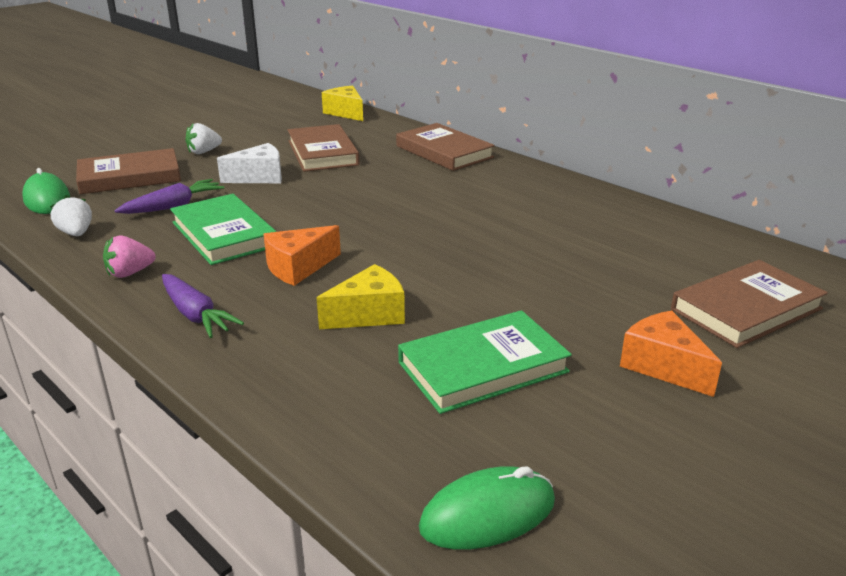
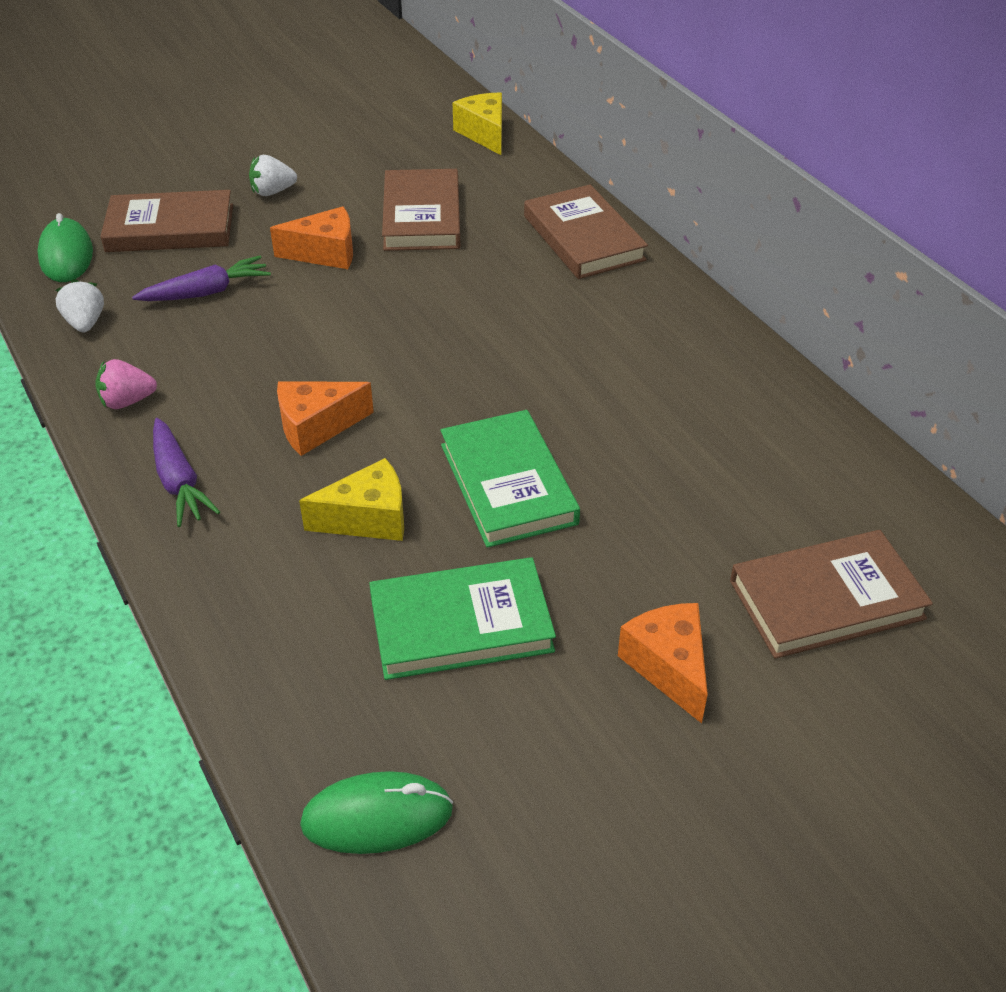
camera: 15 degrees right, 15 degrees up
green book [170,194,276,265] -> green book moved to [440,410,580,548]
white cheese [217,143,282,183] -> orange cheese [270,206,353,269]

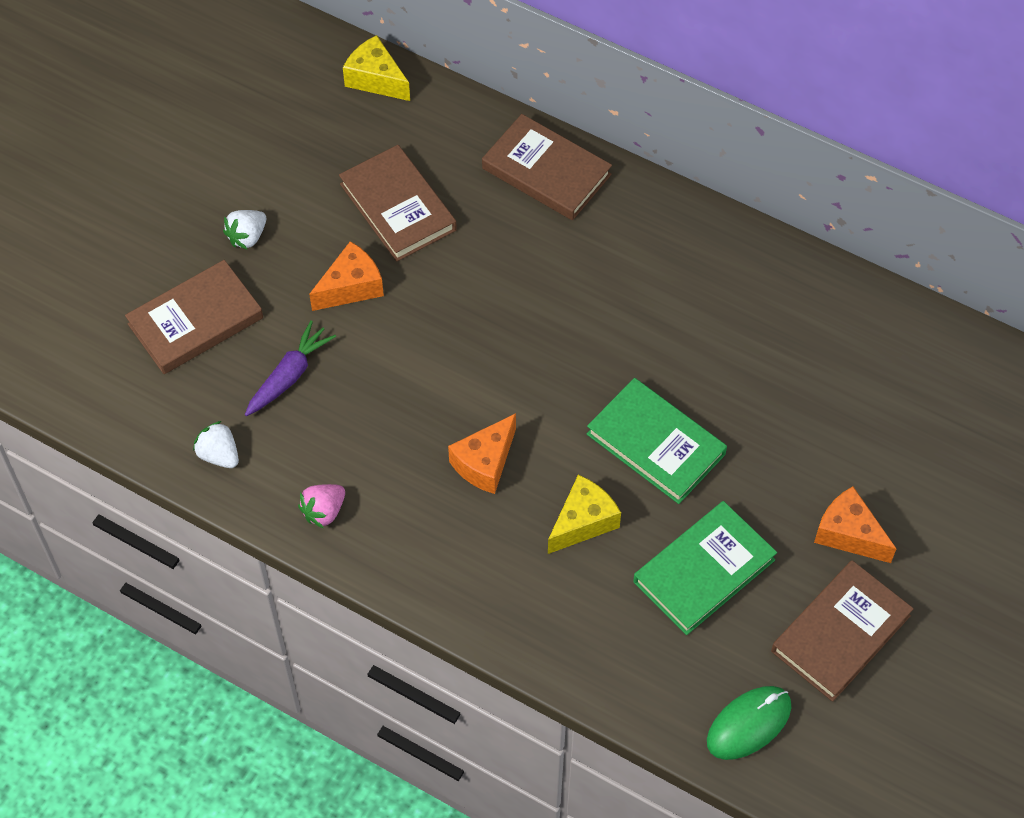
camera: 30 degrees left, 15 degrees up
green mouse [38,213,93,282] -> none
purple carrot [153,418,220,527] -> none
brown book [730,530,933,659] -> brown book moved to [771,560,914,702]

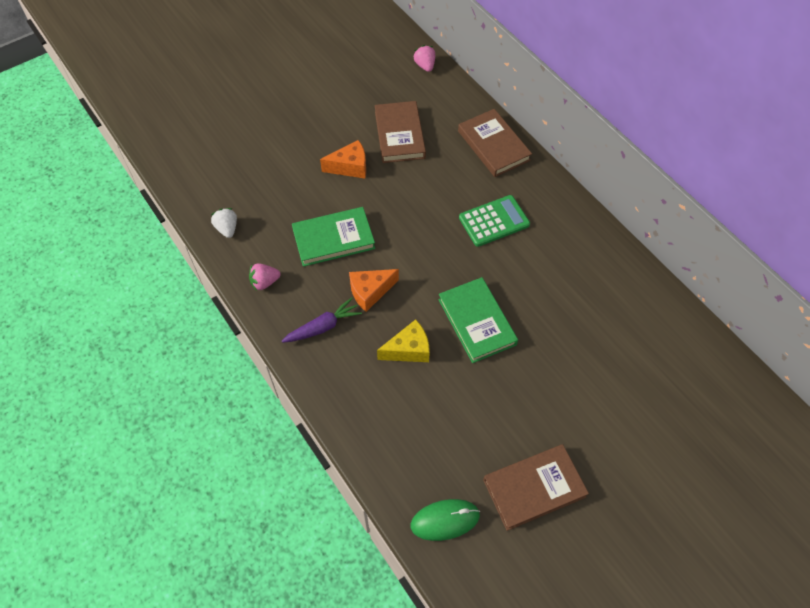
camera: 25 degrees right, 0 degrees up
brown book [125,260,263,374] -> none
white strawberry [223,210,266,249] -> none
purple carrot [245,321,336,416] -> purple carrot moved to [282,297,362,343]
yellow cheese [343,35,410,101] -> pink strawberry [413,45,435,72]
green book [633,501,777,635] -> green book moved to [292,207,375,267]
orange cheese [814,486,897,563] -> none
none -> green calculator [459,195,530,247]

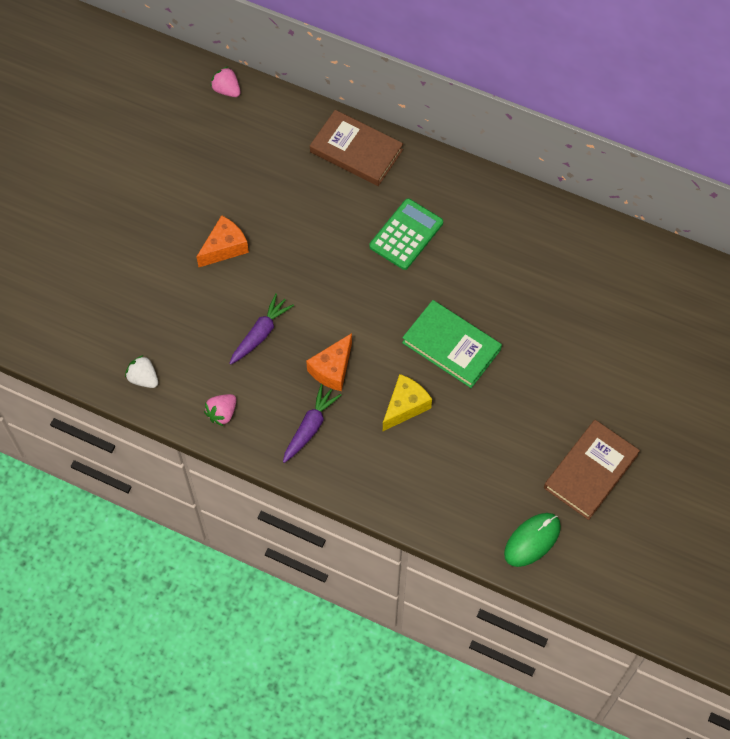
camera: 30 degrees left, 5 degrees up
green book [292,207,375,267] -> purple carrot [229,293,294,365]
brown book [375,101,426,163] -> none

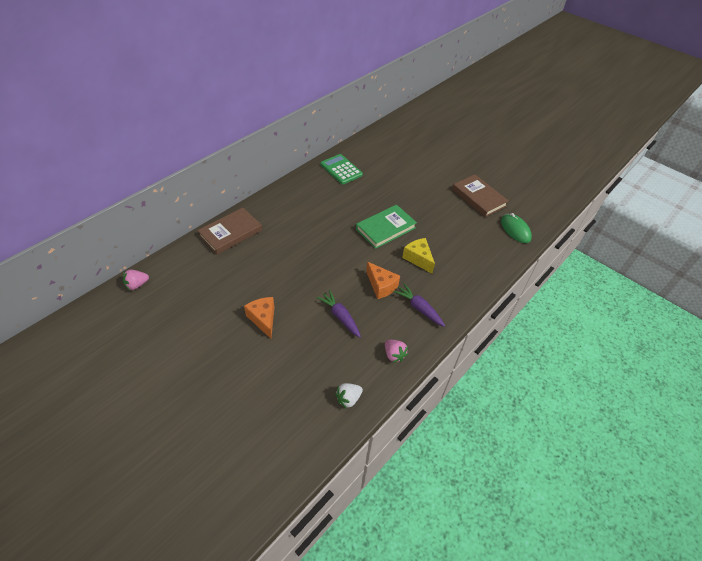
camera: 75 degrees left, 15 degrees down
green calculator [369,198,443,270] -> green calculator moved to [321,154,363,184]

